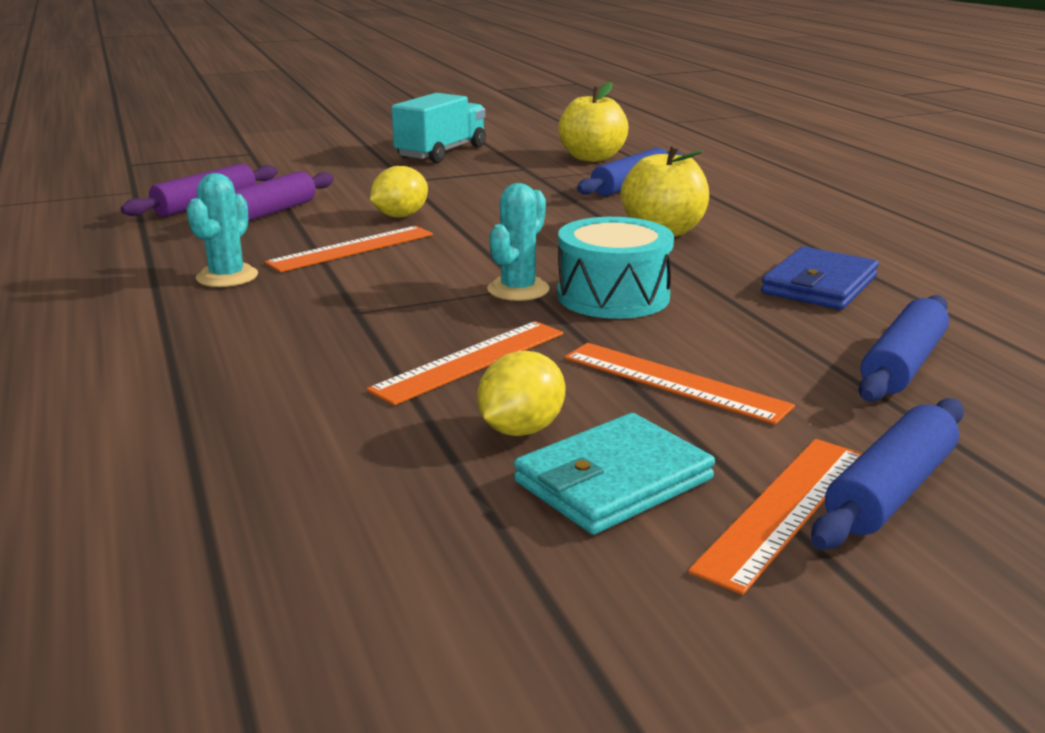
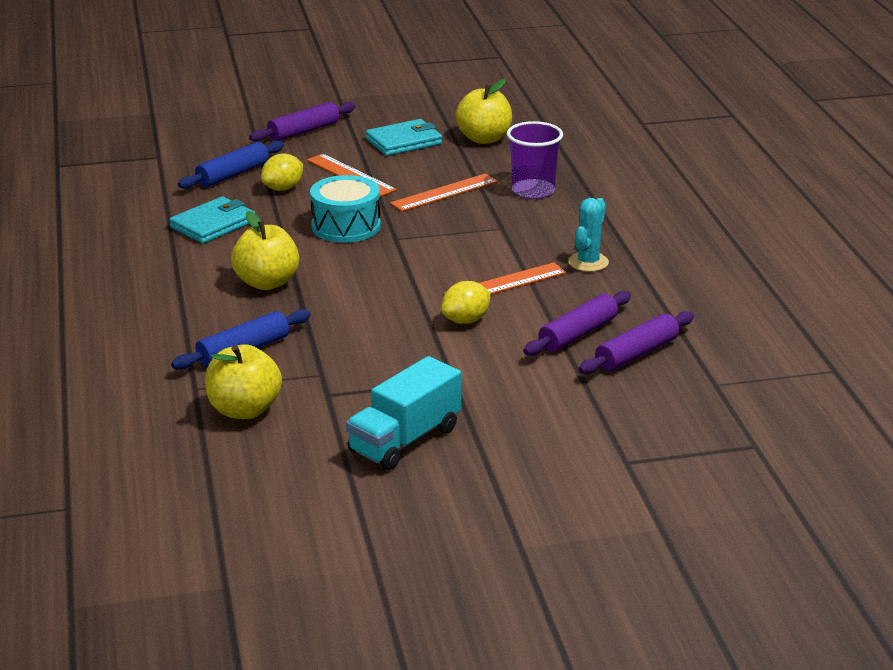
camera: 170 degrees left, 5 degrees up
yellow lemon [477,351,565,436] -> yellow lemon moved to [261,153,303,191]
turquoise cactus [487,183,550,301] -> none
orange ruler [688,439,863,595] -> none
blue wallet [761,246,879,310] -> turquoise wallet [169,196,255,243]
blue rolling pin [811,398,964,550] -> purple rolling pin [249,102,356,142]
none -> yellow apple [455,79,512,144]
none -> purple cup [507,121,563,199]

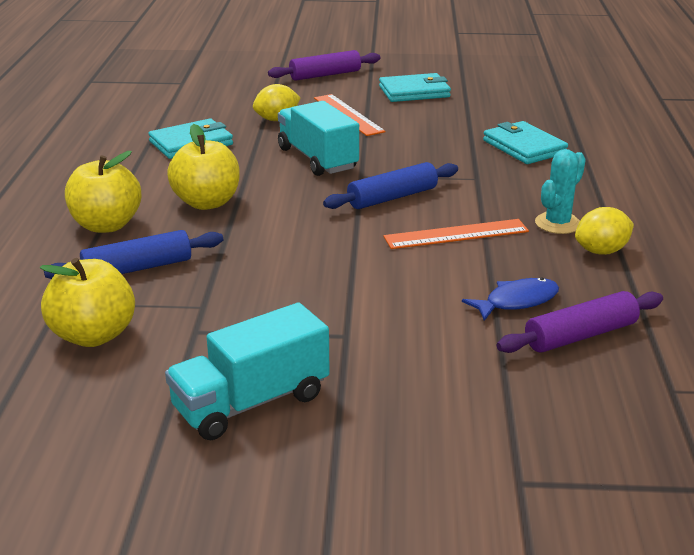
camera: 15 degrees right, 0 degrees up
blue rolling pin [178,141,284,189] -> blue rolling pin moved to [323,162,458,209]
turquoise drum [310,175,381,243] -> turquoise truck [278,101,359,176]
orange ruler [390,174,498,212] -> none
yellow lemon [441,281,491,324] -> yellow lemon moved to [575,207,634,255]
yellow apple [455,79,512,144] -> yellow apple moved to [65,151,142,233]
purple cup [507,121,563,199] -> turquoise wallet [483,121,568,164]
purple rolling pin [523,291,631,356] -> blue fish [462,278,559,321]

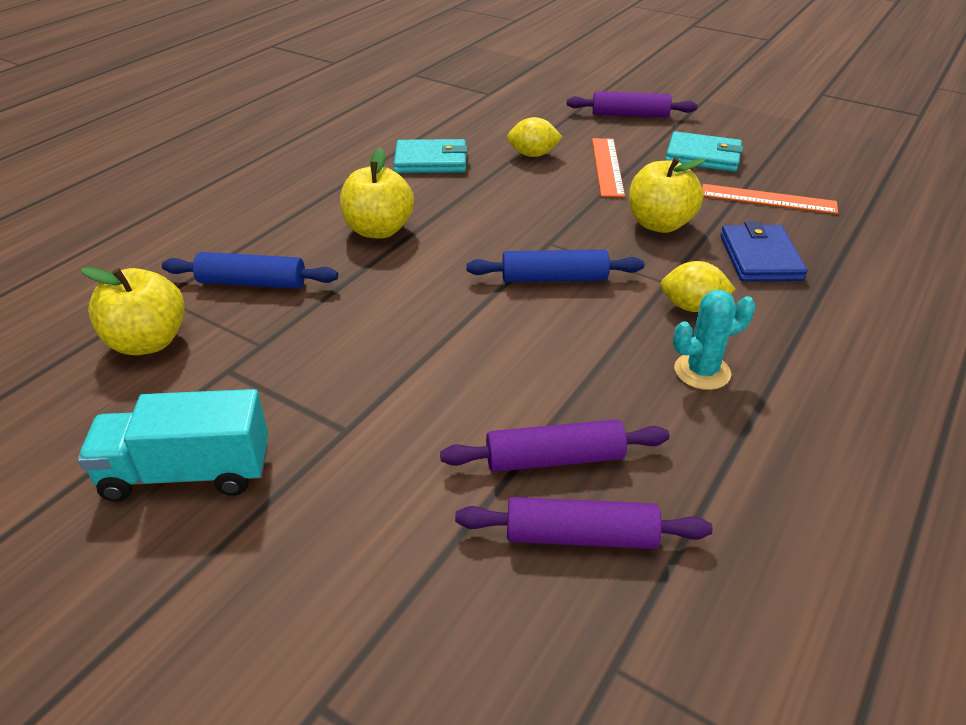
camera: 30 degrees right, 10 degrees up
yellow apple [65,151,142,233] -> yellow apple moved to [629,157,706,233]
turquoise truck [278,101,359,176] -> none
orange ruler [383,219,529,249] -> orange ruler moved to [702,184,838,214]
blue fish [462,278,559,321] -> purple rolling pin [440,419,670,472]
turquoise wallet [483,121,568,164] -> blue wallet [720,221,807,282]
yellow lemon [575,207,634,255] -> yellow lemon moved to [661,261,736,312]

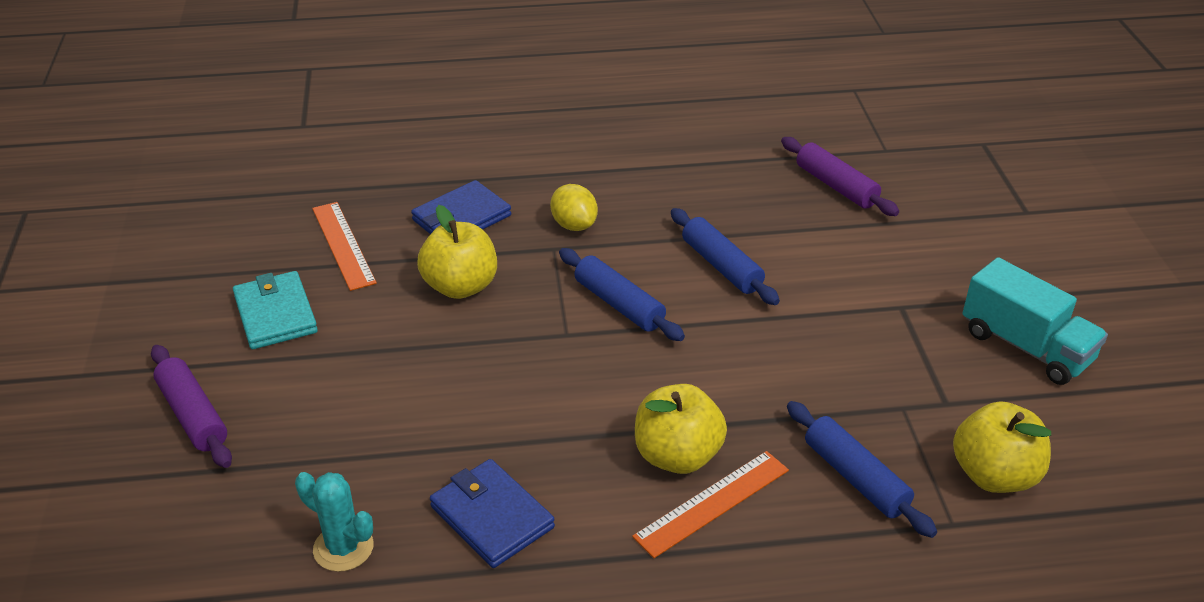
camera: 130 degrees left, 0 degrees up
turquoise wallet [394,139,468,173] -> blue wallet [430,459,555,568]
purple rolling pin [440,419,670,472] -> none
yellow lemon [507,117,563,157] -> none
orange ruler [592,138,625,197] -> orange ruler moved to [632,451,789,558]
turquoise cactus [673,290,755,390] -> turquoise cactus moved to [295,472,374,572]
none -> blue rolling pin [671,208,780,305]

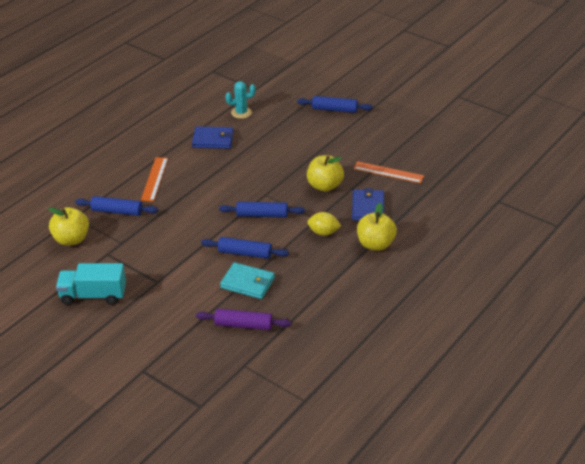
camera: 135 degrees right, 0 degrees up
purple rolling pin [151,345,232,468] -> blue rolling pin [297,96,373,113]
turquoise wallet [233,271,318,349] -> turquoise wallet moved to [220,262,275,299]
yellow apple [635,384,727,474] -> yellow apple moved to [357,203,397,251]

